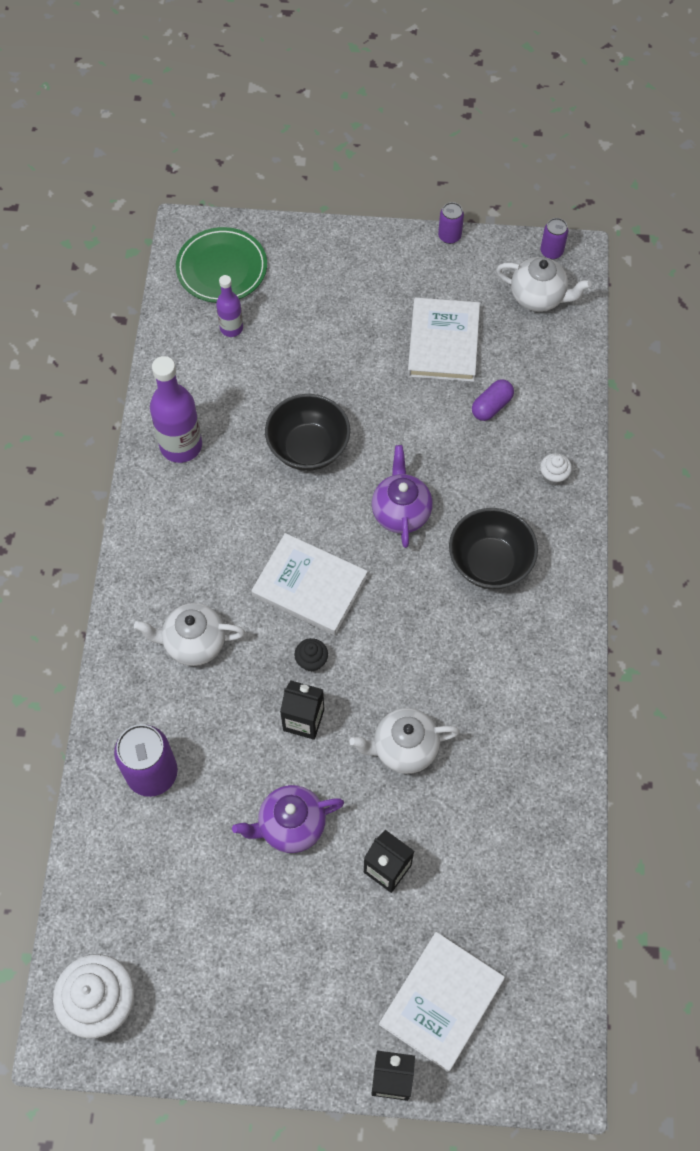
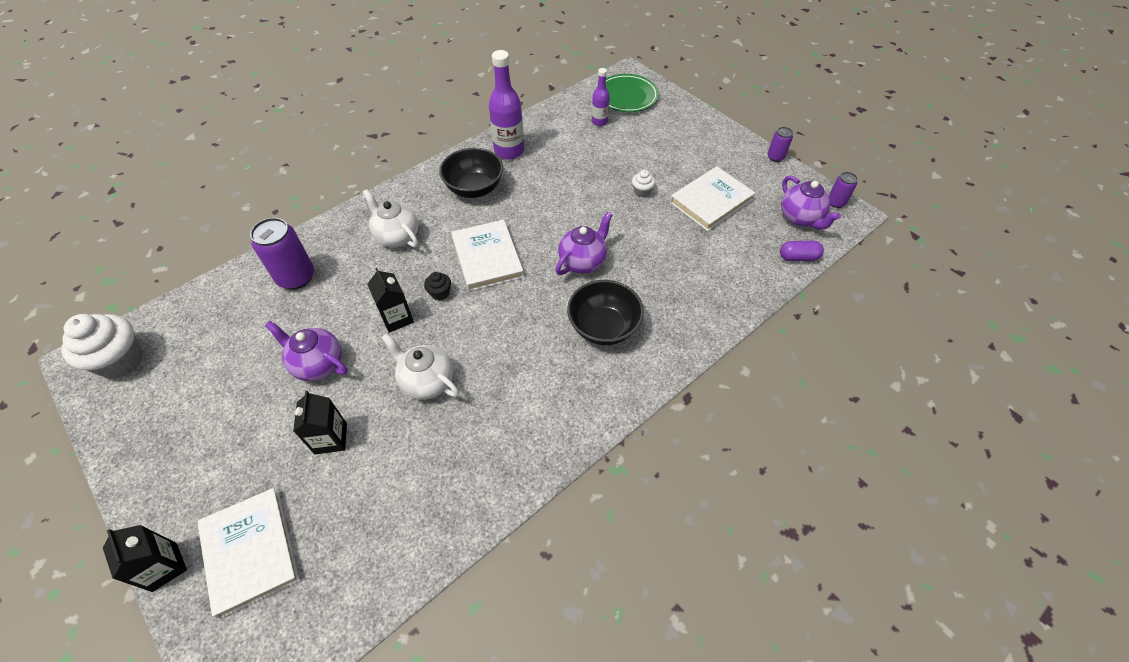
camera: 45 degrees right, 10 degrees down
black bowl [265,394,350,471] -> black bowl moved to [439,148,503,198]
white book [379,932,505,1072] -> white book turned 75 degrees clockwise [197,488,300,619]
purple capsule [472,379,514,421] -> purple capsule moved to [780,241,824,261]
white teapot [496,257,591,312] -> purple teapot [781,175,841,230]
white cupcake [540,453,572,486] -> white cupcake moved to [632,170,655,197]

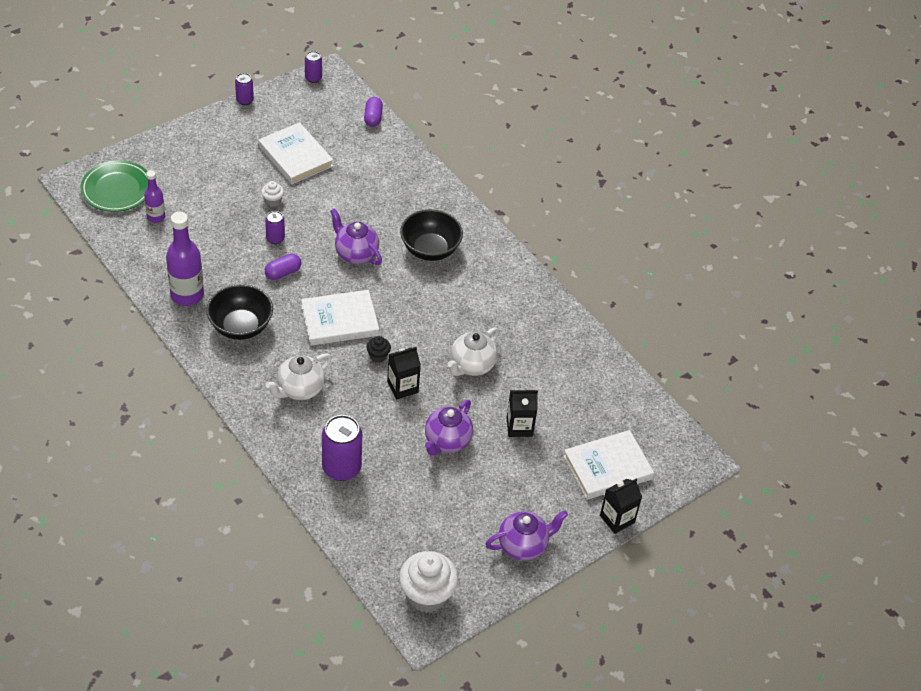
camera: 90 degrees left, 5 degrees down
purple teapot [781,175,841,230] -> purple teapot moved to [486,510,568,560]
none -> purple can [265,211,285,244]
none -> purple capsule [265,254,301,280]

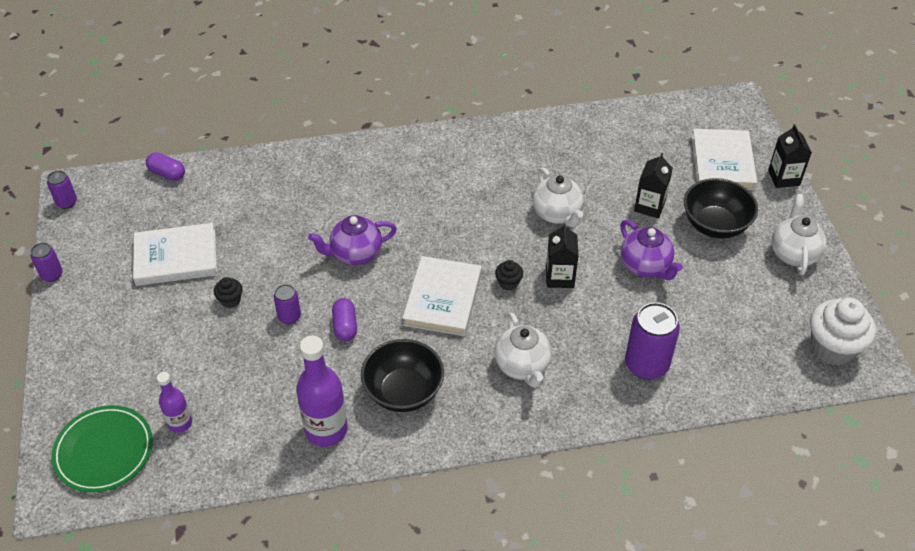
camera: 60 degrees left, 0 degrees up
white cupcake [261,181,284,207] -> black cupcake [214,277,243,308]
black bowl [400,209,463,261] -> black bowl moved to [684,178,758,239]
purple teapot [486,510,568,560] -> white teapot [772,194,826,275]

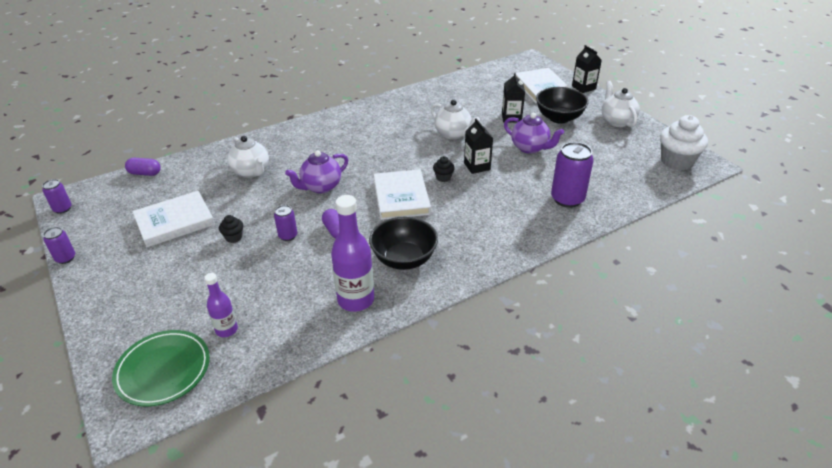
camera: 20 degrees left, 10 degrees down
white teapot [495,312,552,388] -> white teapot moved to [227,136,269,178]

